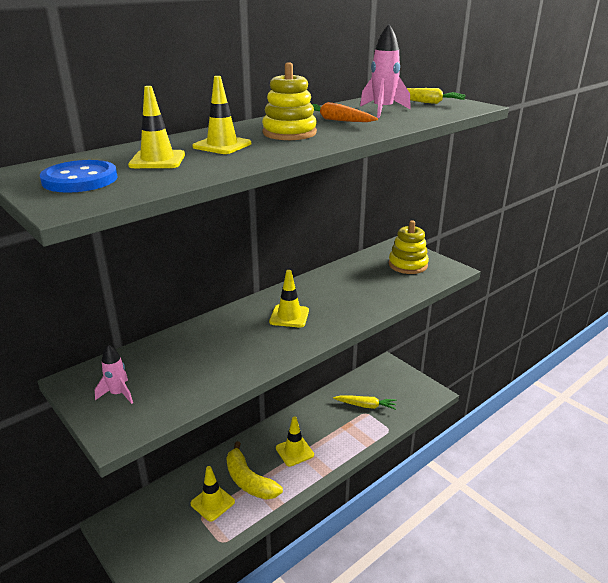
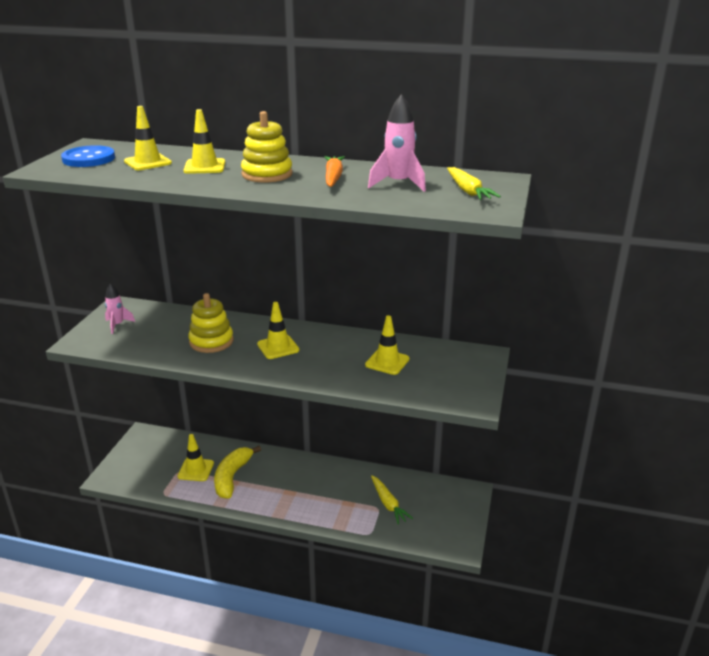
camera: 55 degrees right, 0 degrees up
yellow traffic cone [276,416,314,466] -> yellow traffic cone moved to [365,315,410,375]
yellow stacking toy [389,220,429,274] -> yellow stacking toy moved to [188,293,234,353]

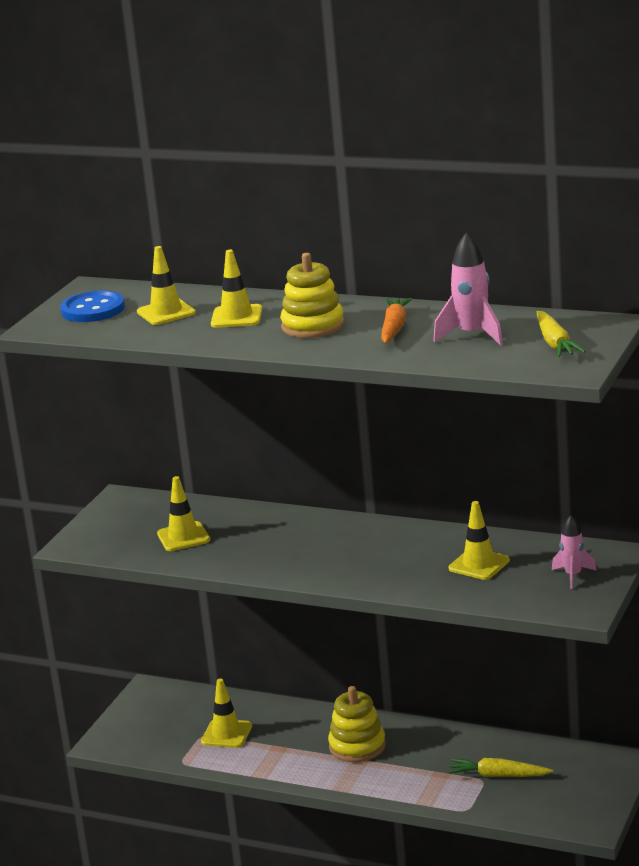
camera: 10 degrees right, 5 degrees down
pink rocket [105,284,135,334] -> pink rocket moved to [552,515,597,589]
yellow stacking toy [188,293,234,353] -> yellow stacking toy moved to [328,686,386,762]
yellow banana [214,446,261,499] -> none
yellow traffic cone [257,302,299,359] -> yellow traffic cone moved to [157,476,210,551]
yellow carrot [371,475,413,524] -> yellow carrot turned 120 degrees clockwise [448,758,553,777]

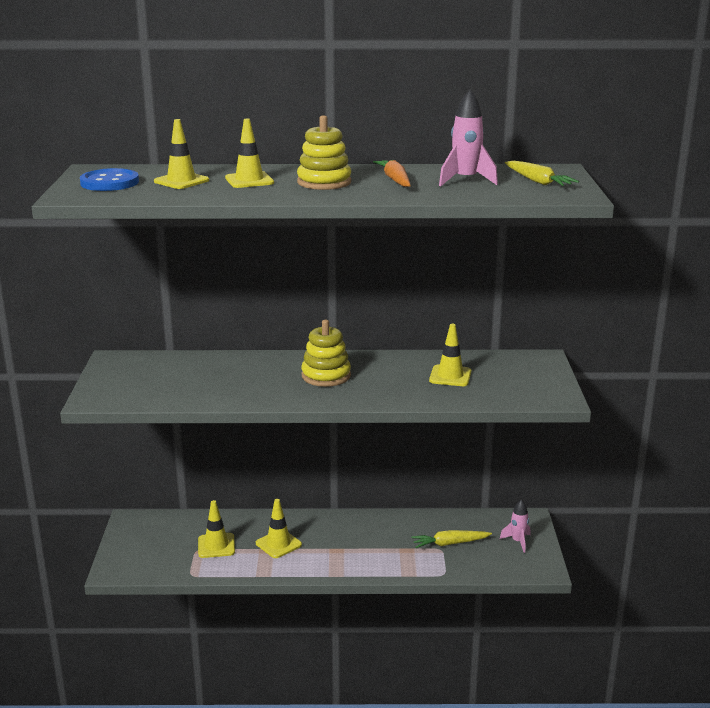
camera: 25 degrees left, 0 degrees up
yellow traffic cone [157,476,210,551] -> yellow traffic cone moved to [256,499,302,558]
yellow stacking toy [328,686,386,762] -> yellow stacking toy moved to [301,320,351,387]
pink rocket [552,515,597,589] -> pink rocket moved to [500,499,530,553]

